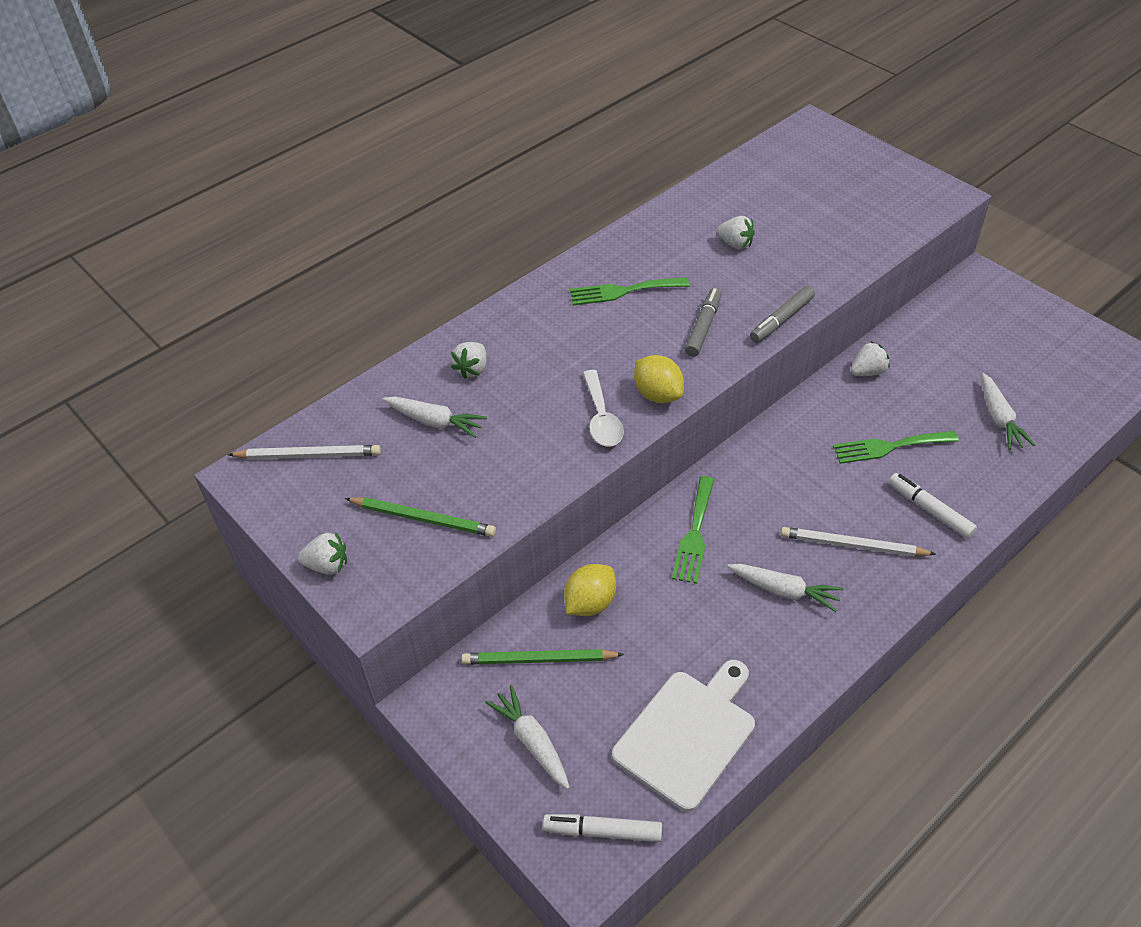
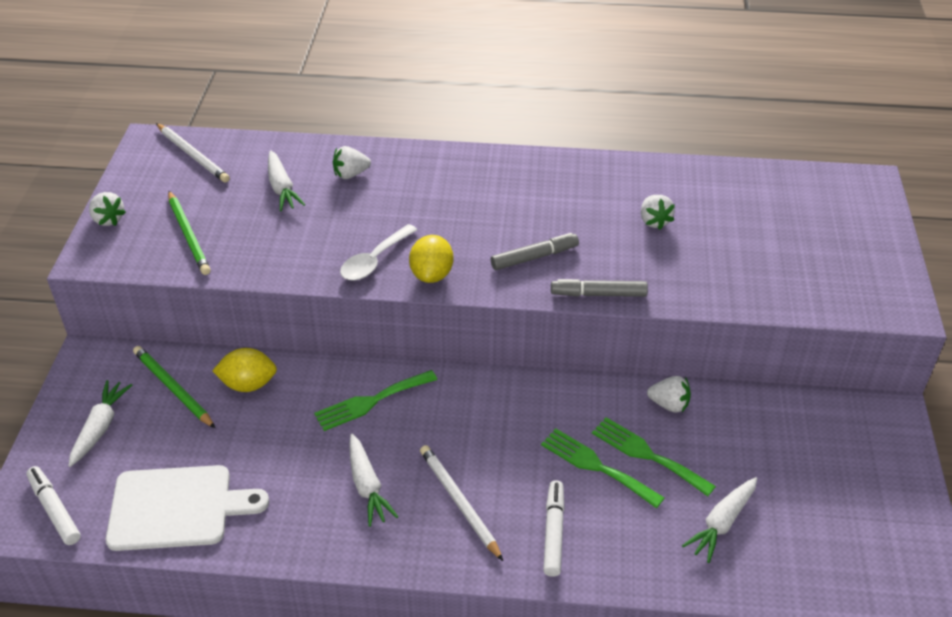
camera: 45 degrees right, 5 degrees down
green fork [570,277,690,305] -> green fork moved to [592,417,716,496]

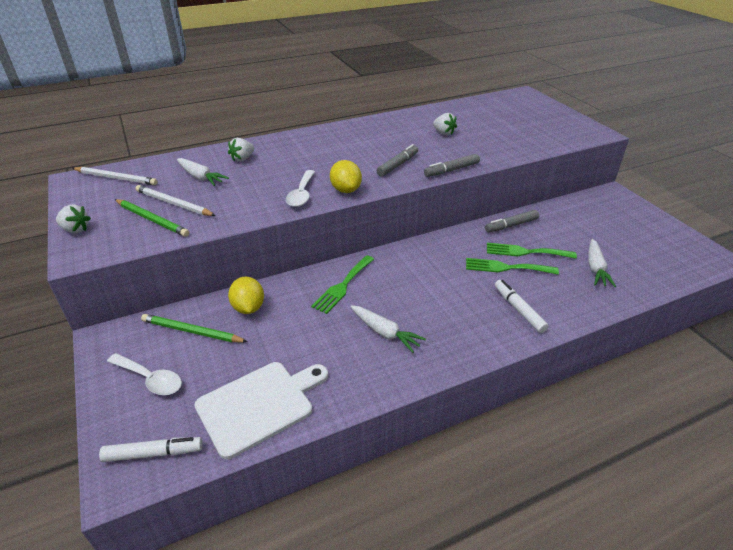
camera: 30 degrees left, 5 degrees down
white marker [26,466,81,545] -> white marker turned 150 degrees clockwise [99,437,203,462]
white carrot [68,380,132,467] -> white spoon [107,353,182,395]
yellow lemon [212,348,277,392] -> yellow lemon turned 75 degrees counterclockwise [228,277,264,314]
white pencil [420,445,503,561] -> white pencil moved to [135,185,216,216]
white strawberry [647,376,691,413] -> grey marker [485,210,539,232]

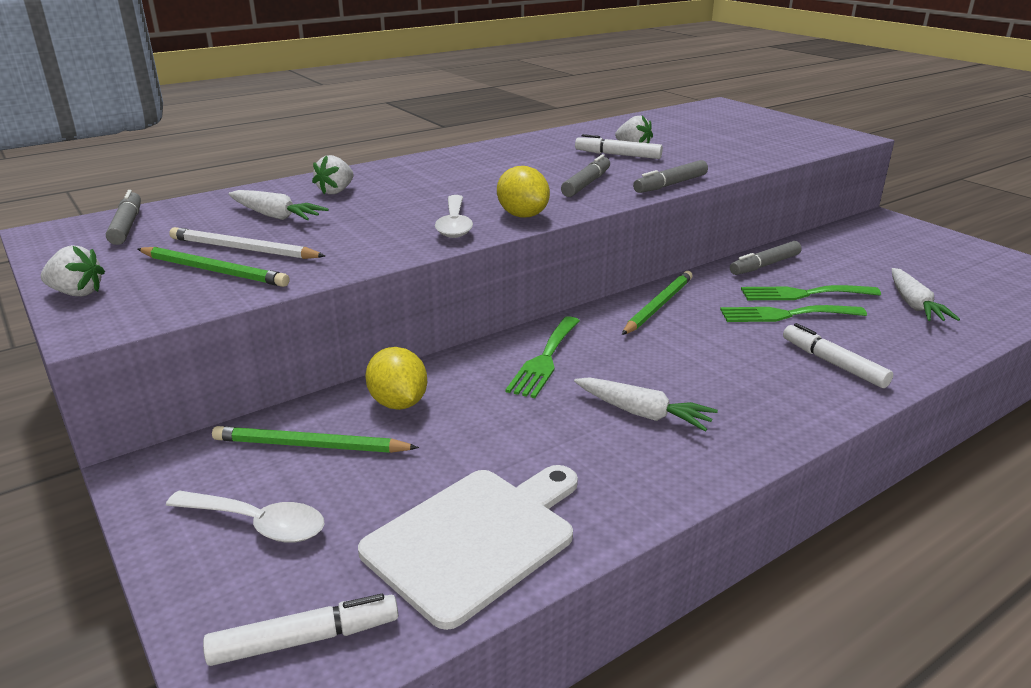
camera: 10 degrees left, 10 degrees down
white pencil [72,167,158,185] -> grey marker [106,190,141,245]
none -> white marker [575,134,663,159]
none -> green pencil [622,271,693,335]

